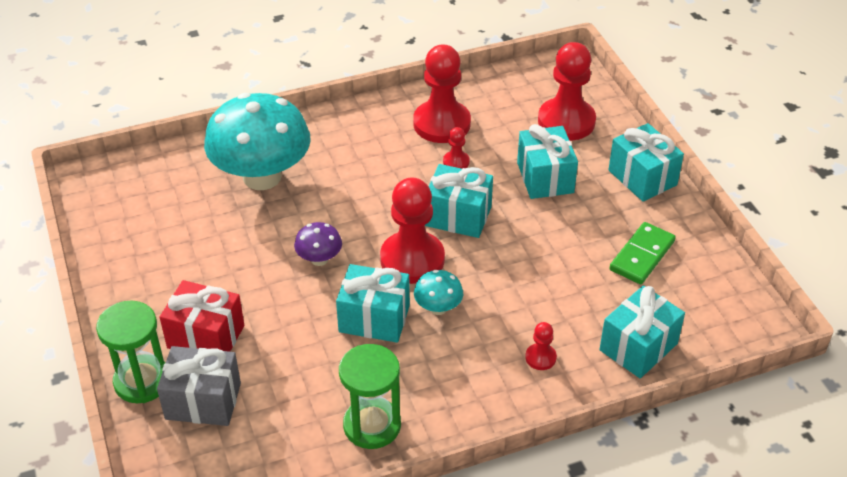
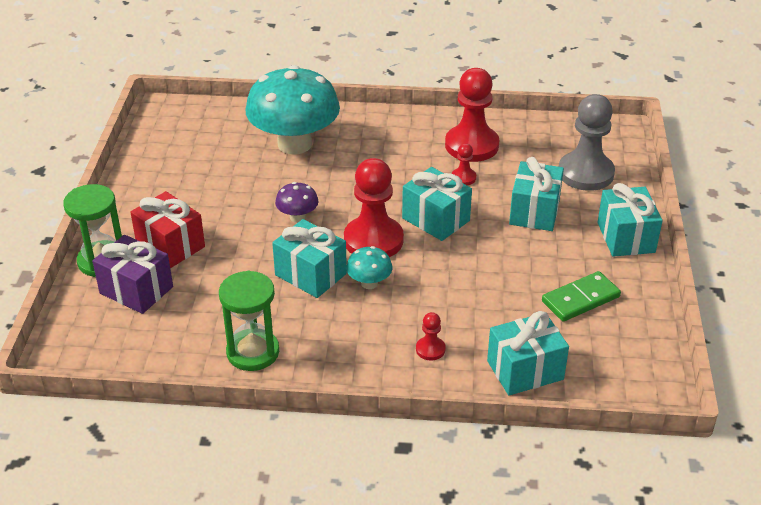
camera: 25 degrees right, 5 degrees down
grey gift [157,346,241,426] -> purple gift [92,235,173,314]
red pawn [538,42,596,141] -> grey pawn [559,94,615,191]

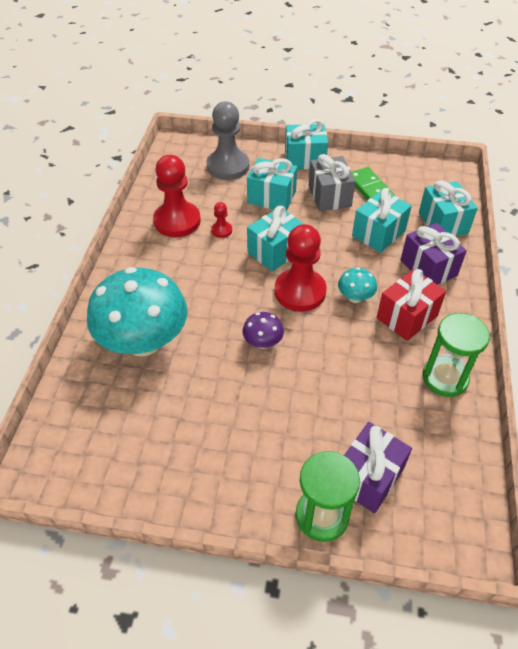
camera: 85 degrees left, 10 degrees up
red gift [130,191,205,268] -> red gift moved to [376,269,446,341]
turquoise gift [272,219,347,298] -> turquoise gift moved to [352,188,412,253]
red pawn [416,312,446,360] -> purple gift [401,223,467,285]
none -> grey gift [309,154,355,211]

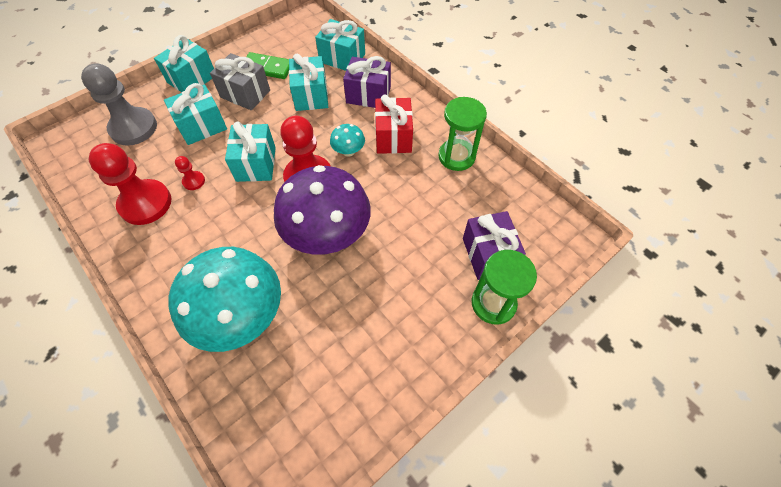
camera: 50 degrees left, 10 degrees up
purple mushroom [243,312,284,349] -> purple mushroom [274,165,371,255], size x2.33

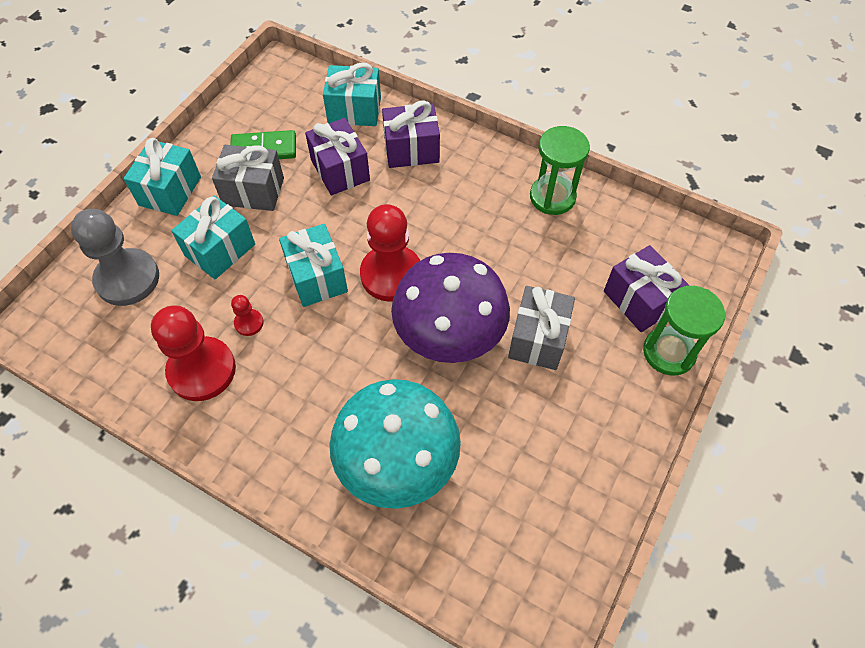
camera: 20 degrees left, 0 degrees up
turquoise gift [289,53,328,111] -> purple gift [305,118,370,195]
turquoise mushroom [330,124,365,156] -> none
red gift [375,95,413,154] -> none
none -> grey gift [508,286,575,370]

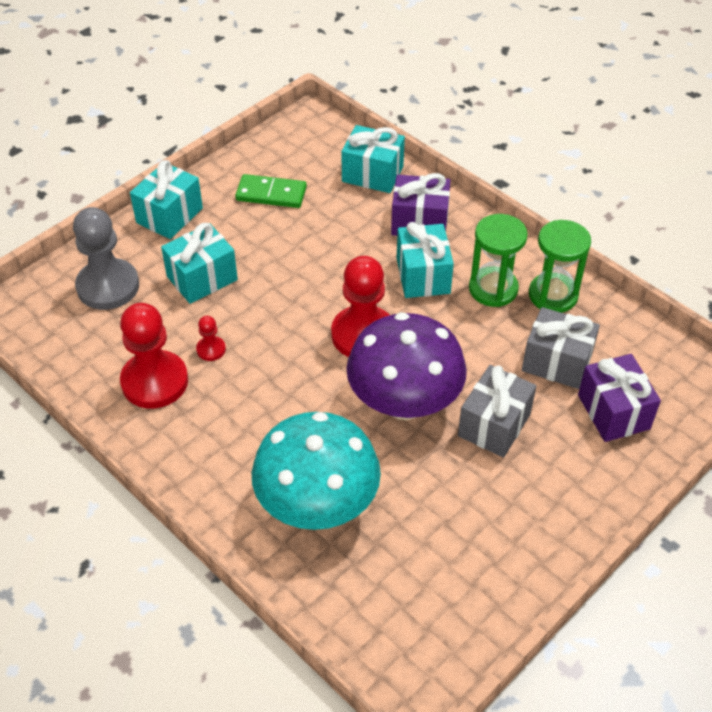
camera: 15 degrees right, 10 degrees down
grey gift [212,145,284,211] -> grey gift moved to [522,307,600,389]
turquoise gift [279,224,348,307] -> turquoise gift moved to [397,222,454,298]
purple gift [305,118,370,195] -> none
green hourglass [643,286,725,375] -> green hourglass moved to [469,214,528,307]

